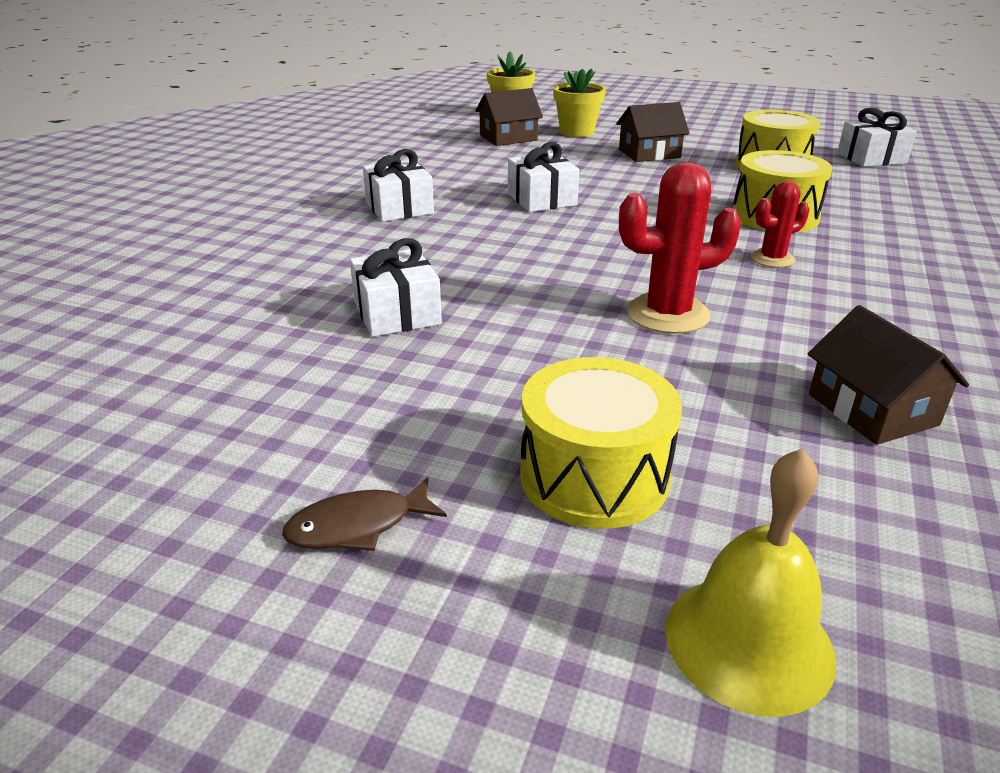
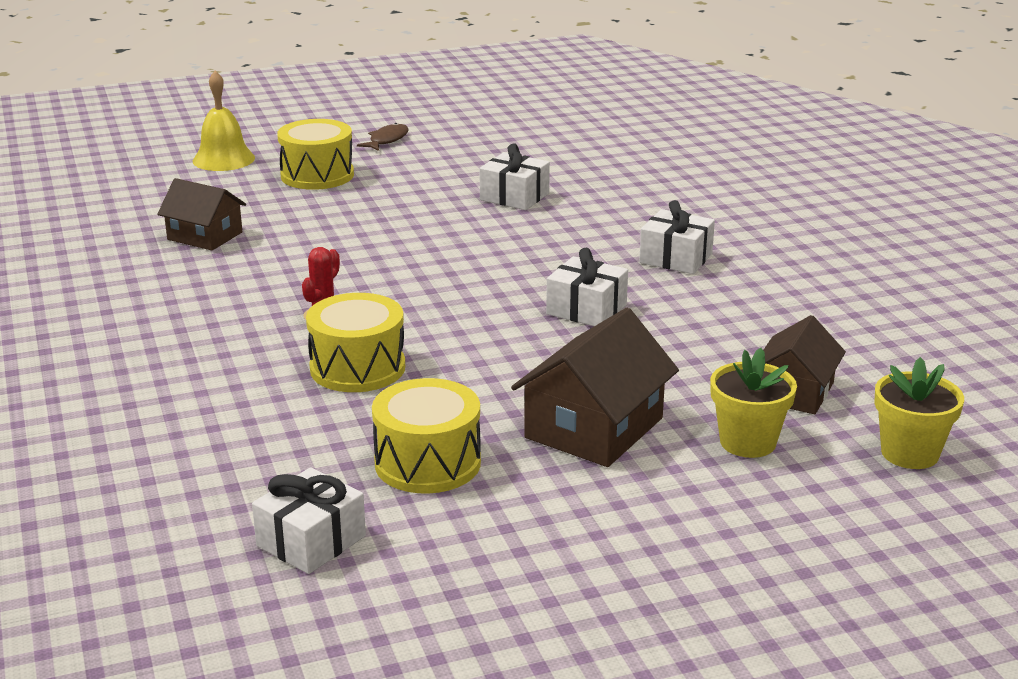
camera: 140 degrees right, 5 degrees down
brown house [616,102,689,162] -> brown house [511,308,679,467], size x1.53
red cactus [619,162,741,334] -> none

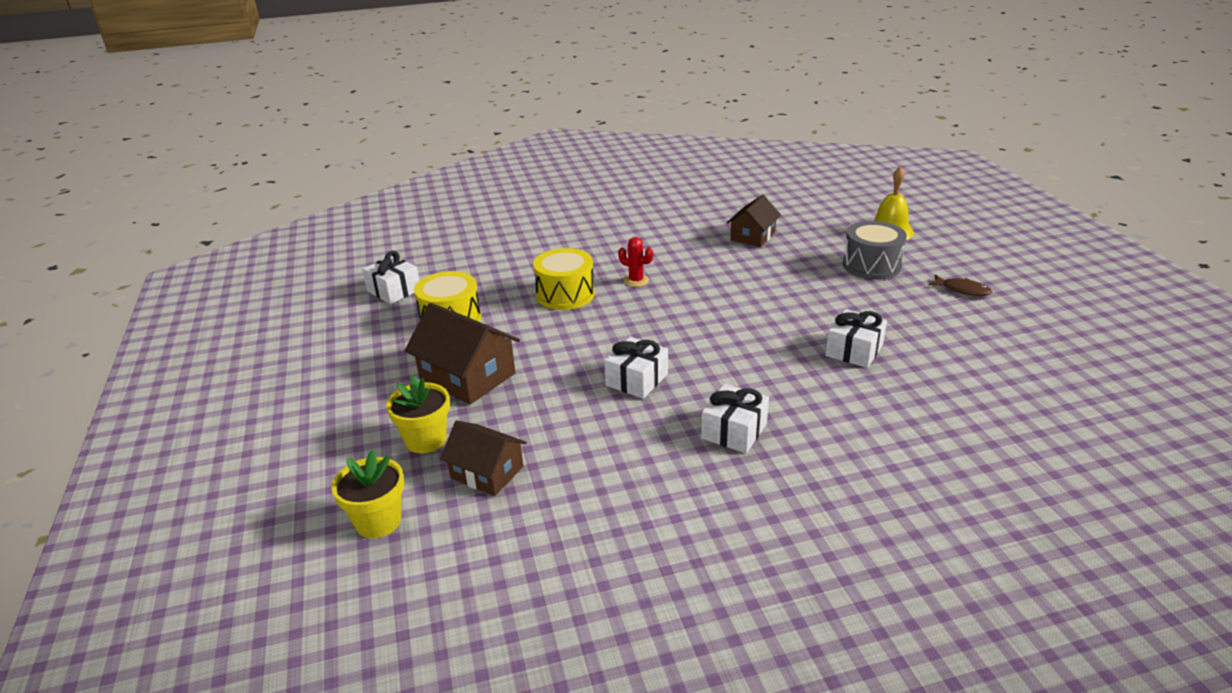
camera: 95 degrees right, 5 degrees up
yellow drum [277,119,354,190] -> grey drum [843,221,907,280]

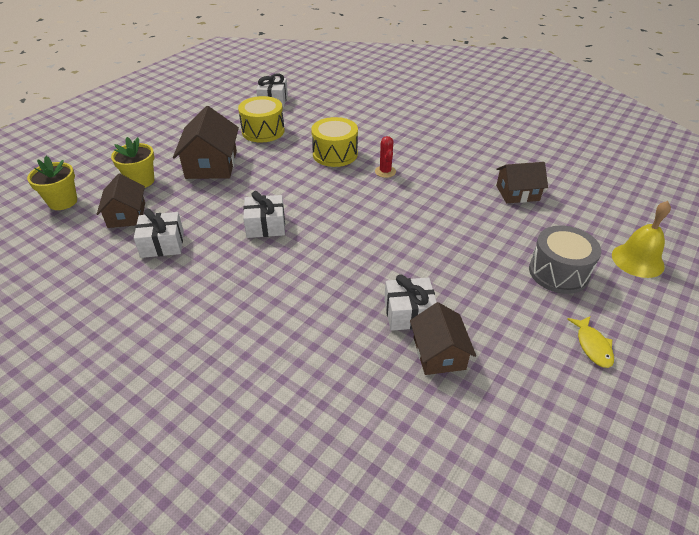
camera: 50 degrees right, 10 degrees up
white gift [701,384,769,453] -> white gift moved to [134,209,184,258]
brown fish [929,274,992,296] -> yellow fish [567,316,614,368]
none -> brown house [410,302,476,375]

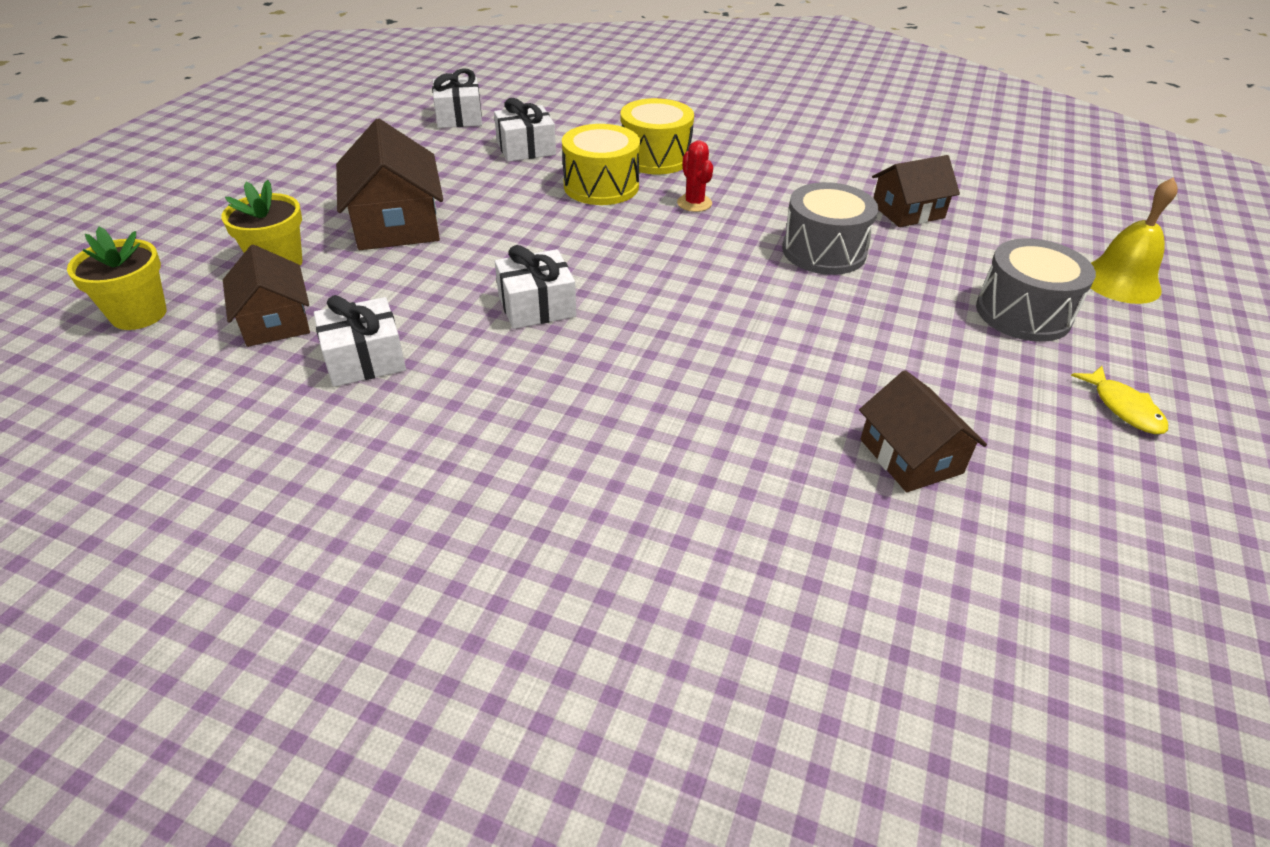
camera: 15 degrees left, 0 degrees up
yellow drum [238,96,285,142] -> yellow drum moved to [620,98,694,174]
white gift [384,274,437,331] -> white gift moved to [494,98,556,162]
none -> grey drum [782,182,878,275]

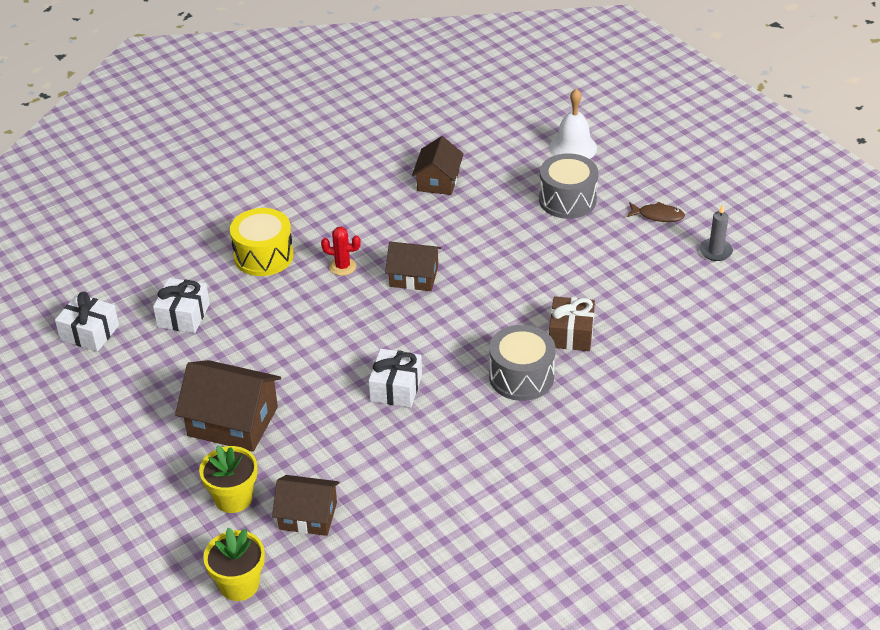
camera: 55 degrees left, 0 degrees up
white gift [314,295,406,387] -> none
yellow drum [562,124,640,205] -> none
grey drum [782,182,878,275] -> grey drum moved to [489,325,556,401]
brown house [859,370,987,492] -> brown house moved to [385,242,441,291]
yellow fish [1071,366,1168,434] -> brown fish [627,201,685,222]
yellow bell [1091,177,1178,304] -> white bell [549,88,597,159]
none -> brown gift [549,296,595,351]
none -> grey candle [699,204,733,261]

